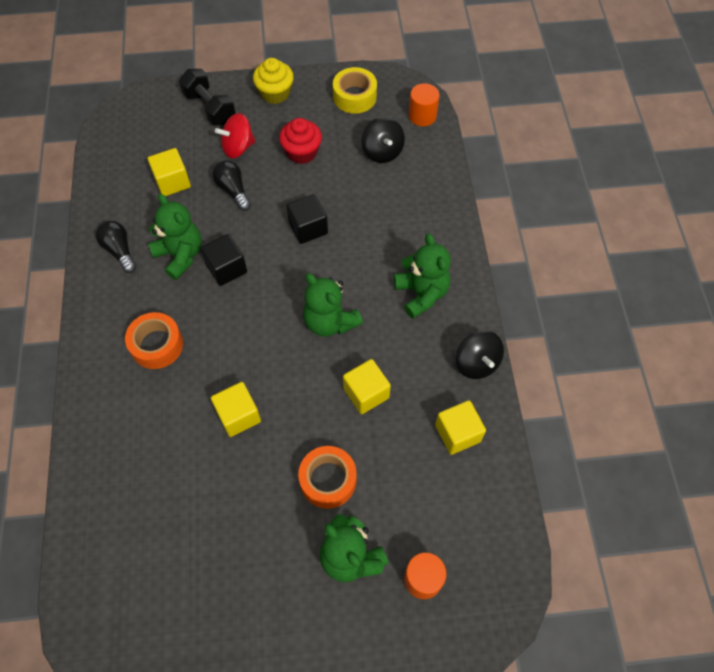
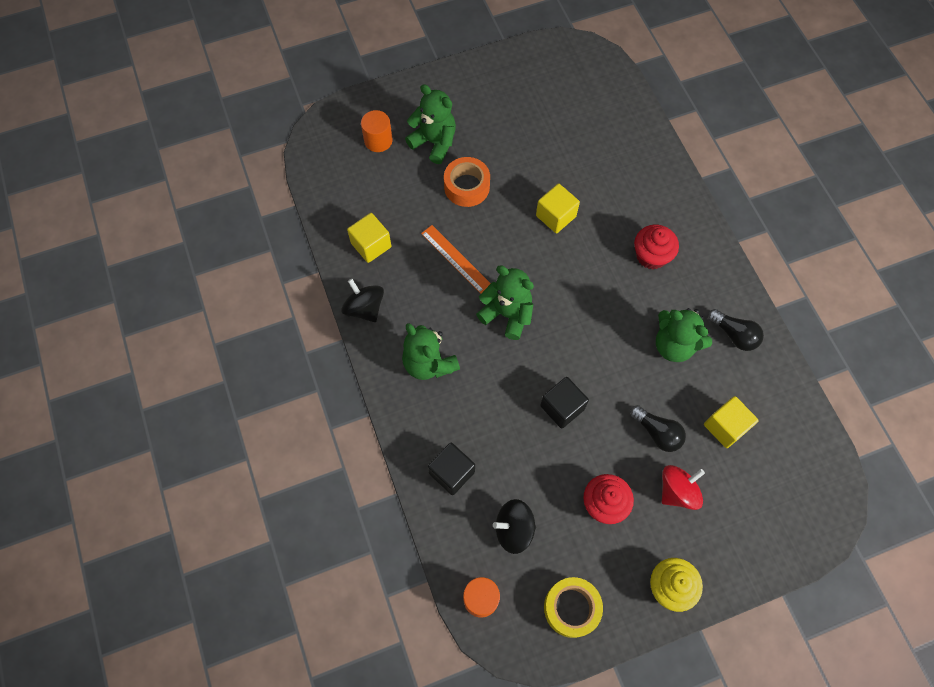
camera: 165 degrees right, 5 degrees up
orange tape [125,312,183,369] -> red cupcake [634,225,679,269]
black dumbbell [179,69,236,125] -> none
black cube [201,234,247,286] -> black cube moved to [428,443,475,495]
yellow cube [343,359,391,414] -> orange ruler [421,225,491,294]
black spinning top [362,117,405,163] -> black spinning top turned 60 degrees counterclockwise [493,499,536,554]

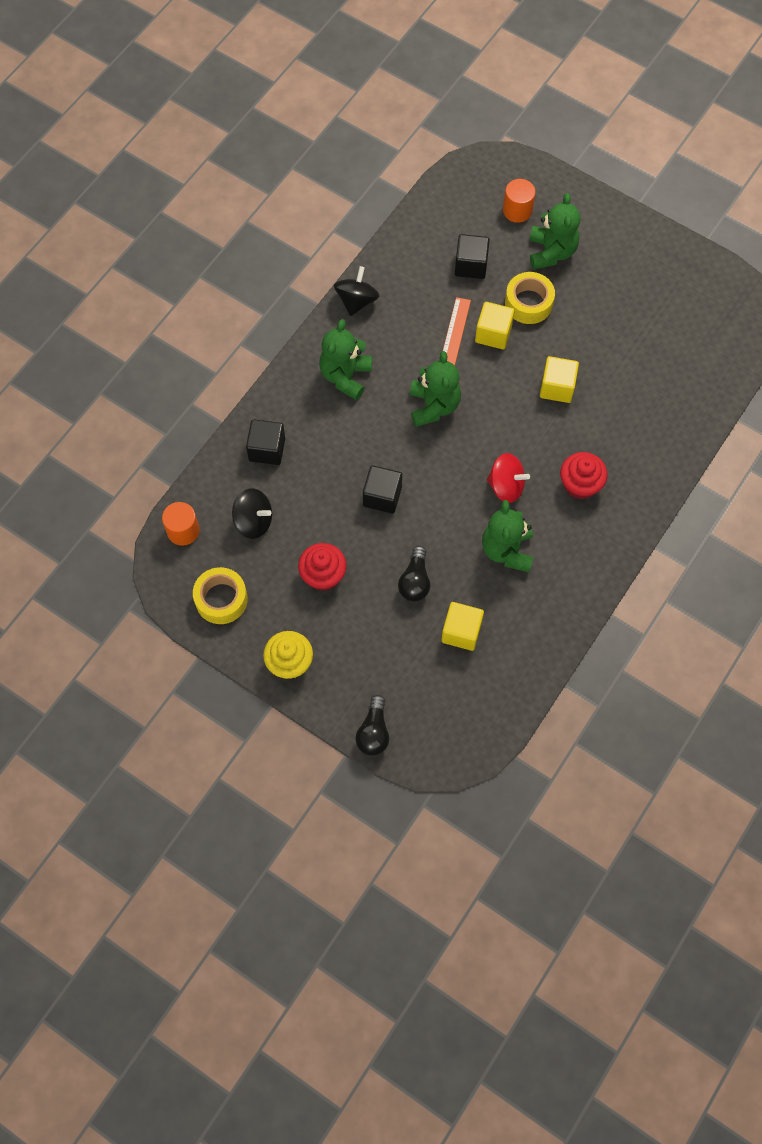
camera: 55 degrees right, 0 degrees up
yellow cube [347,213,391,263] -> yellow cube moved to [475,302,515,349]
orange tape [444,157,490,207] -> yellow tape [505,272,555,324]
black spinning top [493,499,536,554] -> black spinning top turned 150 degrees clockwise [232,488,272,539]
red spinning top [662,465,705,510] -> red spinning top moved to [487,453,530,503]
black light bulb [708,309,764,351] -> black light bulb moved to [355,695,389,756]
none -> black cube [455,234,490,279]

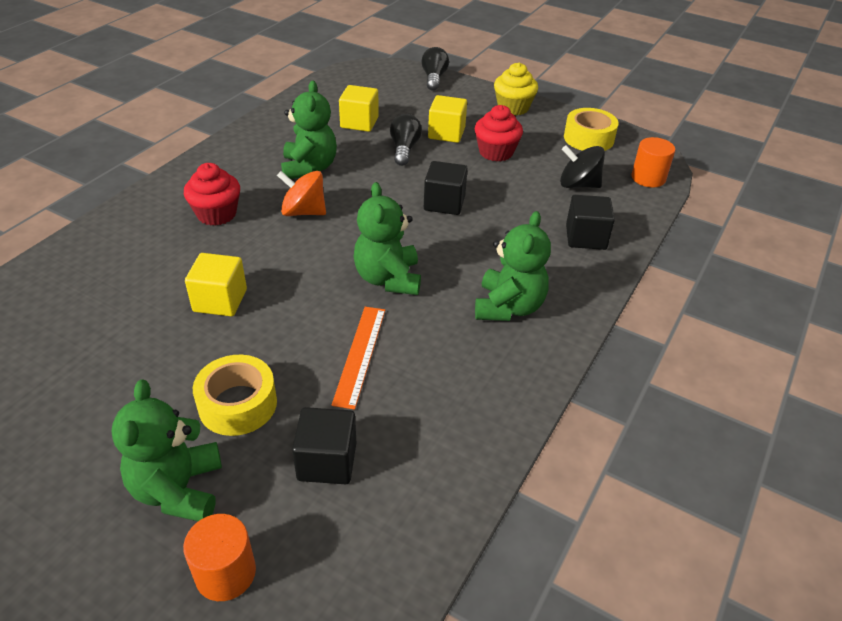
camera: 175 degrees right, 25 degrees down
black spinning top [334,266,379,316] -> none
yellow cube [475,302,515,349] -> yellow cube moved to [428,95,467,143]
red spinning top [487,453,530,503] -> orange spinning top [277,171,326,216]

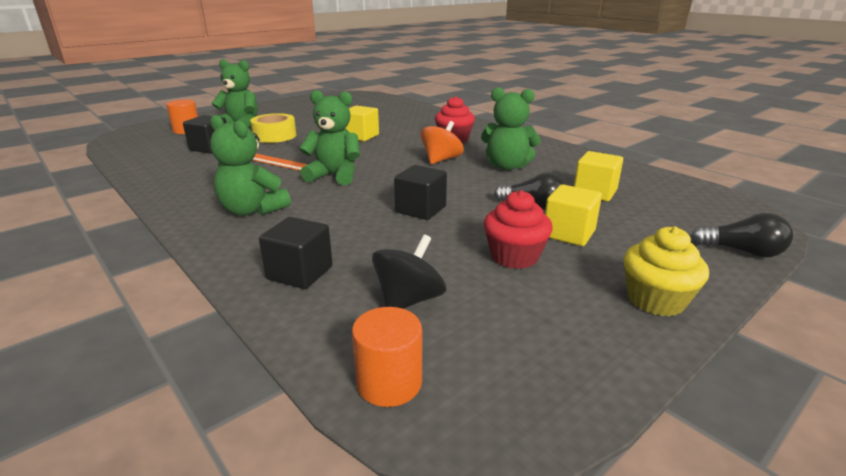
camera: 110 degrees right, 15 degrees down
yellow tape [564,108,619,151] -> none

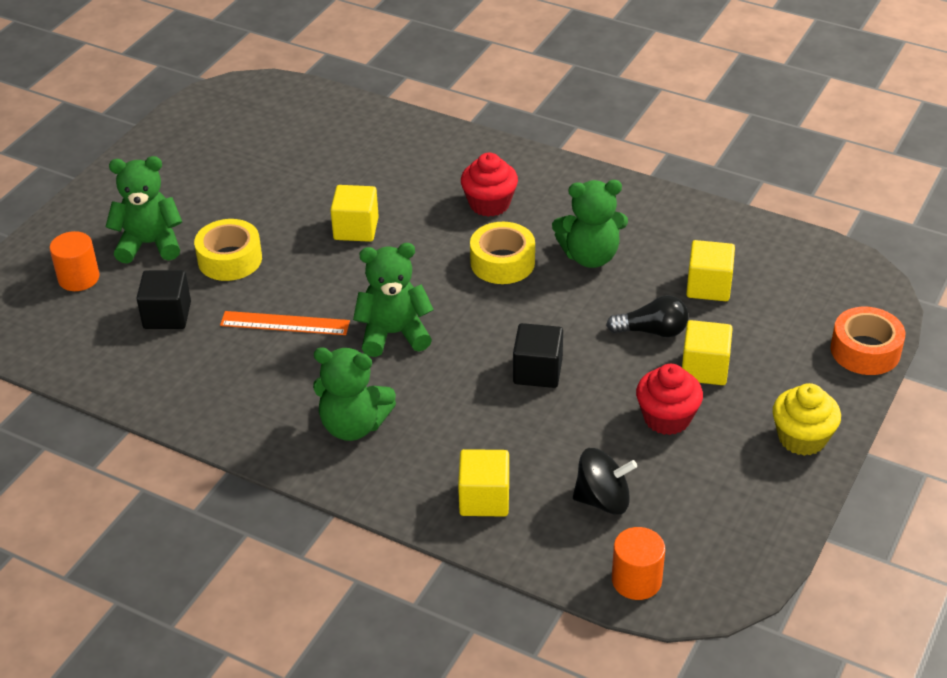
camera: 20 degrees left, 15 degrees up
black cube [259,217,333,289] -> yellow cube [458,449,509,517]
black spinning top [372,234,446,309] -> black spinning top turned 75 degrees clockwise [573,448,637,515]
orange spinning top [420,121,464,164] -> yellow tape [470,222,535,284]
black light bulb [691,213,793,257] -> orange tape [831,307,905,375]

